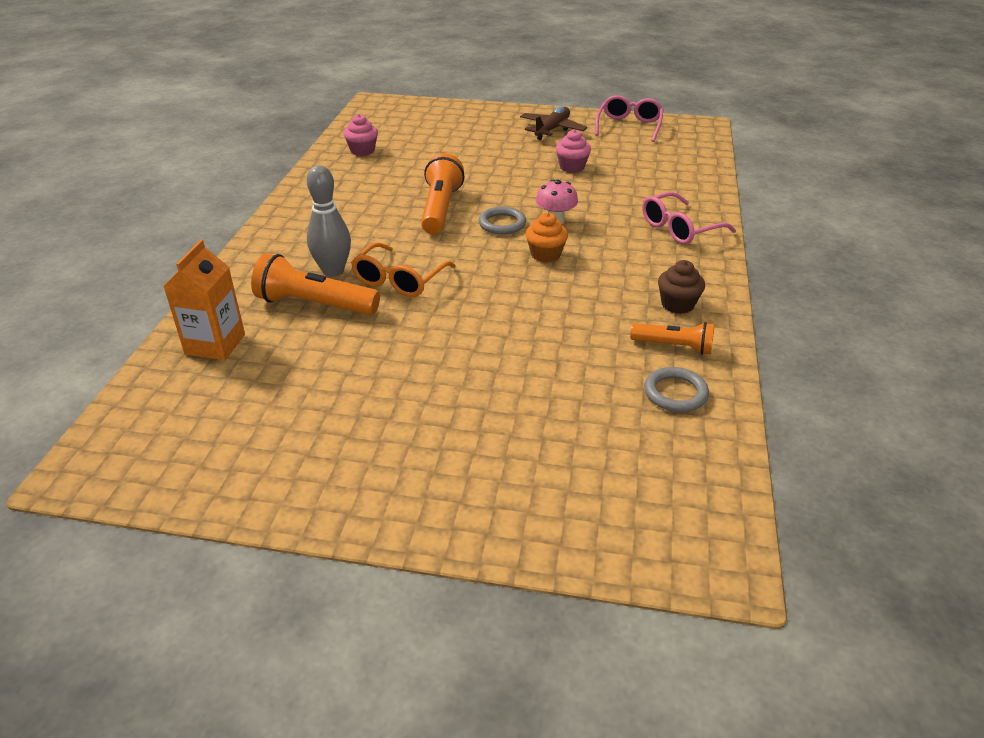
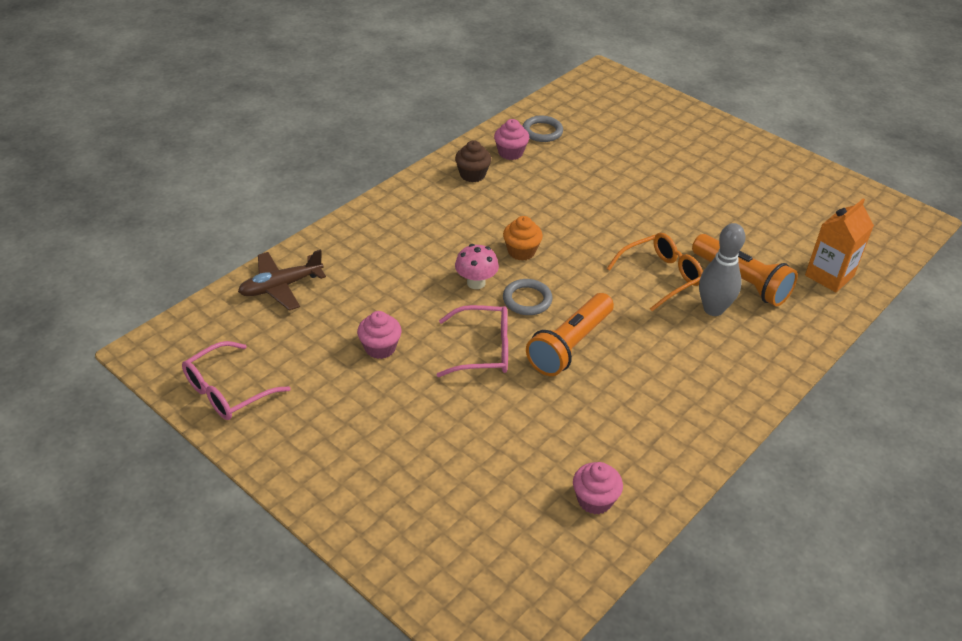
camera: 150 degrees left, 5 degrees up
brown plane [520,106,587,140] -> brown plane moved to [238,250,326,311]
orange flashlight [630,322,714,355] -> pink cupcake [494,119,529,160]
pink glasses [642,192,736,244] -> pink glasses moved to [437,305,508,377]

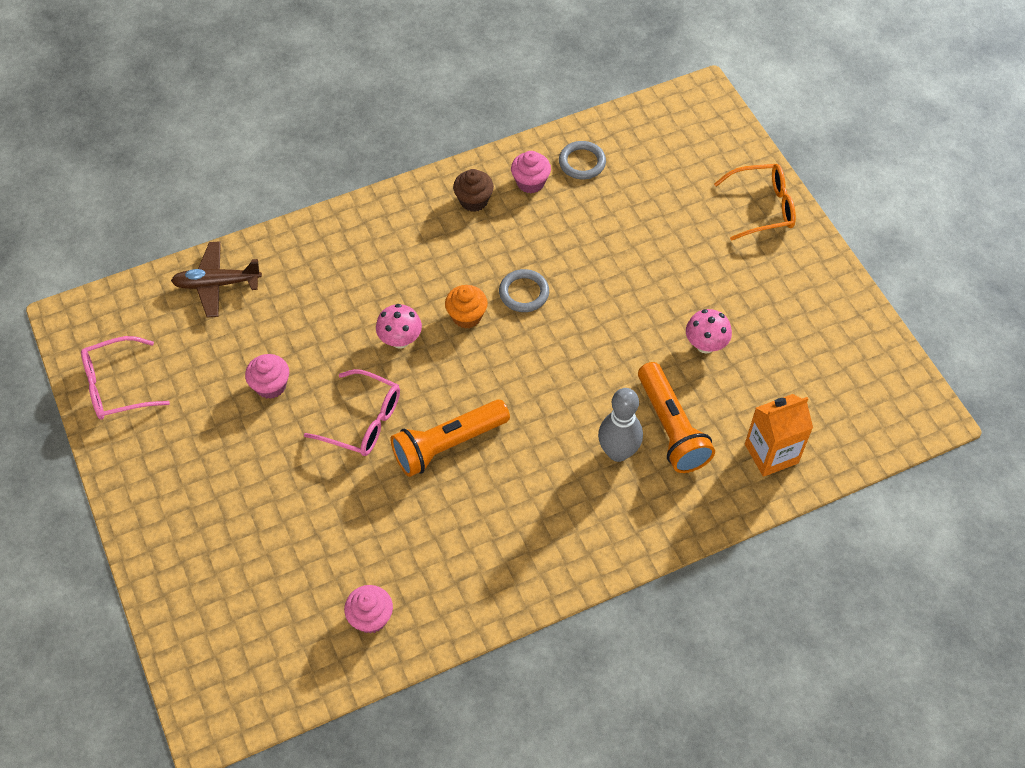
camera: 25 degrees right, 15 degrees up
grey ring [503,279,553,315] -> grey ring moved to [499,269,549,312]
orange glasses [607,233,703,311] -> orange glasses moved to [714,164,796,241]
none -> pink mushroom [686,309,732,354]

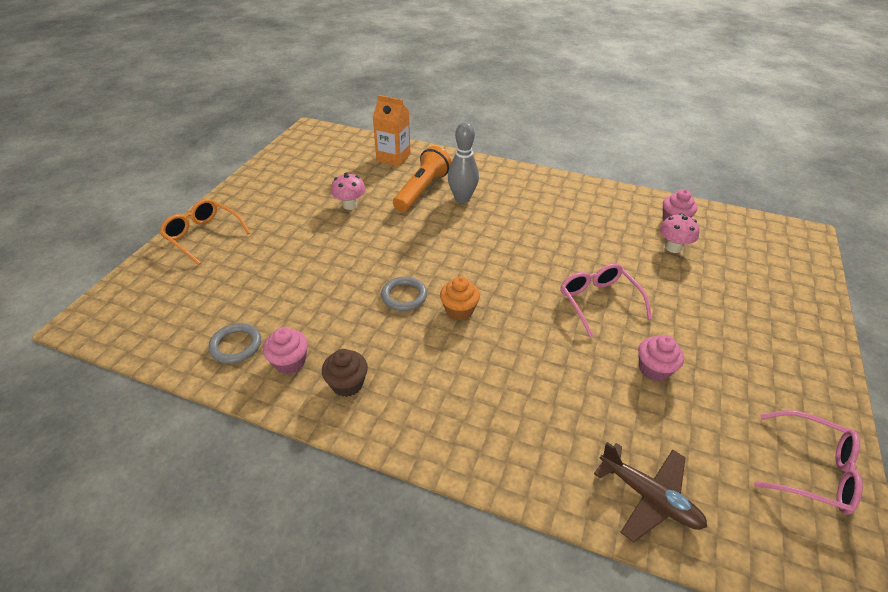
camera: 135 degrees left, 15 degrees down
pink mushroom [376,304,422,349] -> pink mushroom moved to [660,213,699,253]
orange flashlight [390,399,510,477] -> none

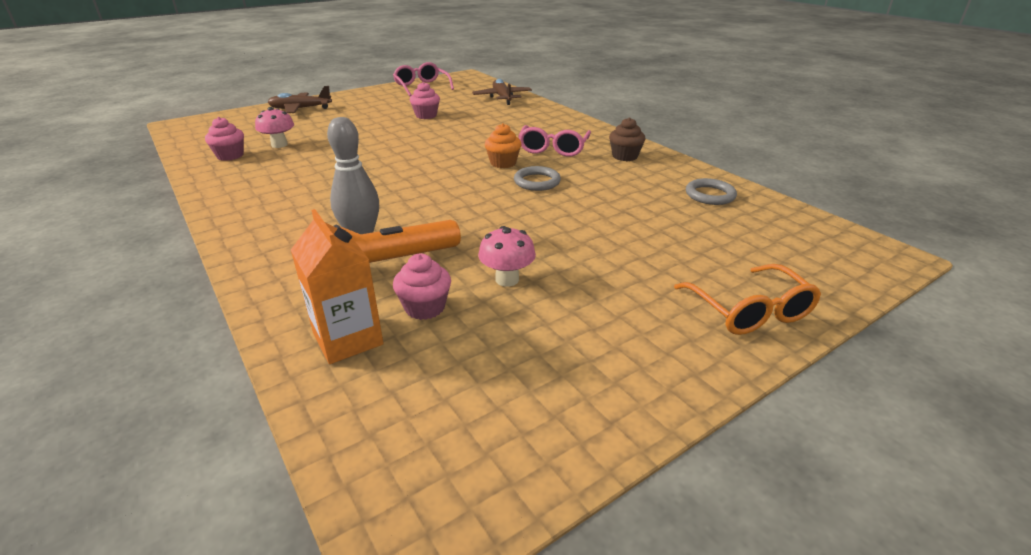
camera: 145 degrees left, 10 degrees down
pink cupcake [263,327,308,374] -> pink cupcake moved to [393,253,451,320]
pink glasses [560,263,652,338] -> pink glasses moved to [518,125,591,157]
none -> brown plane [268,86,332,113]

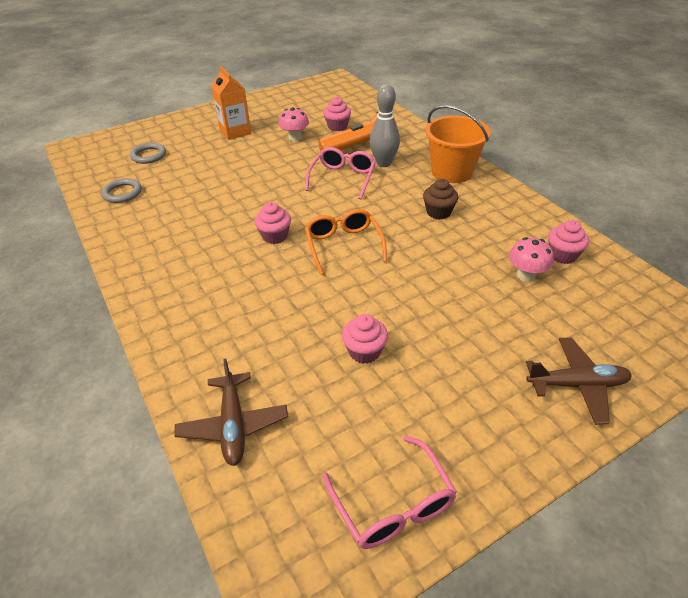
camera: 175 degrees left, 10 degrees up
orange carton [291,209,384,364] -> orange carton moved to [211,66,252,140]
orange cupcake [485,123,522,168] -> pink cupcake [254,202,291,244]
grey ring [514,166,561,191] -> grey ring moved to [130,142,166,164]
pink glasses [518,125,591,157] -> pink glasses moved to [305,147,376,199]
brown cupcake [609,117,646,161] -> brown cupcake moved to [423,179,458,220]
orange glasses [674,264,821,335] -> orange glasses moved to [305,209,387,275]
none -> orange bucket [425,105,491,183]

